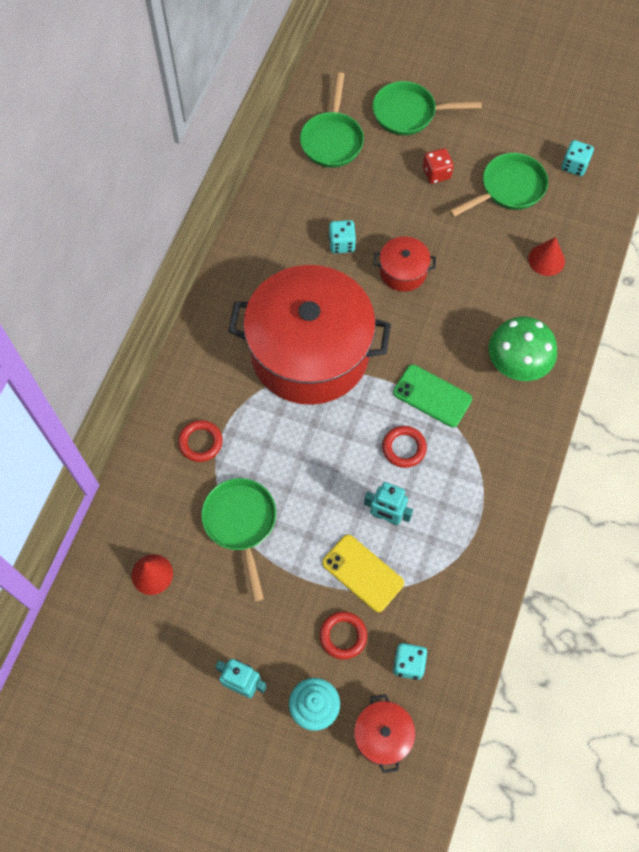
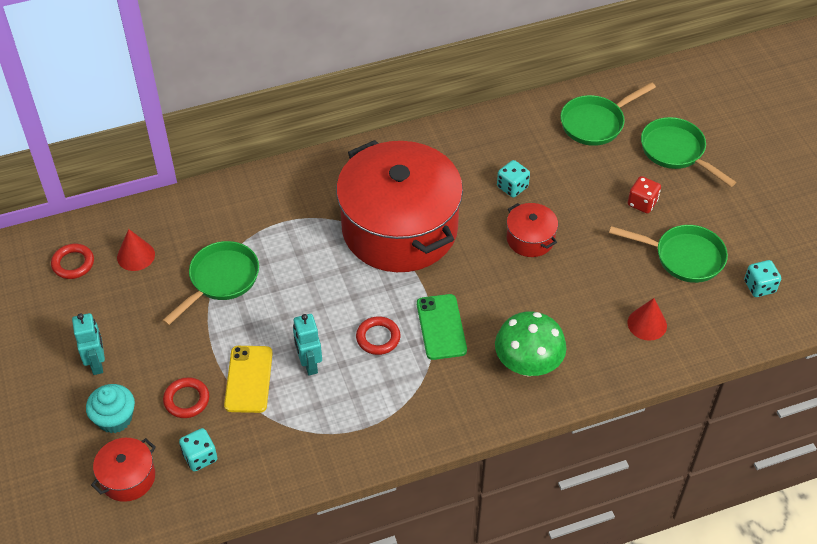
camera: 50 degrees right, 15 degrees down
red ring [178,420,223,462] -> red ring moved to [51,244,94,279]

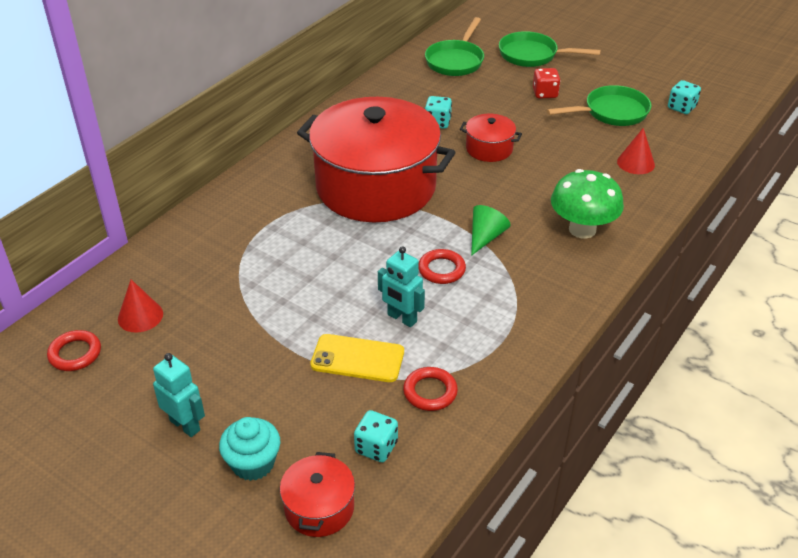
camera: 35 degrees left, 10 degrees down
green pan [162,241,259,326] -> none
red ring [163,377,209,418] -> red ring moved to [403,367,458,411]
yellow phone [224,346,273,413] -> yellow phone turned 45 degrees counterclockwise [310,334,404,382]
green phone [417,294,467,360] -> green cone [471,205,511,256]

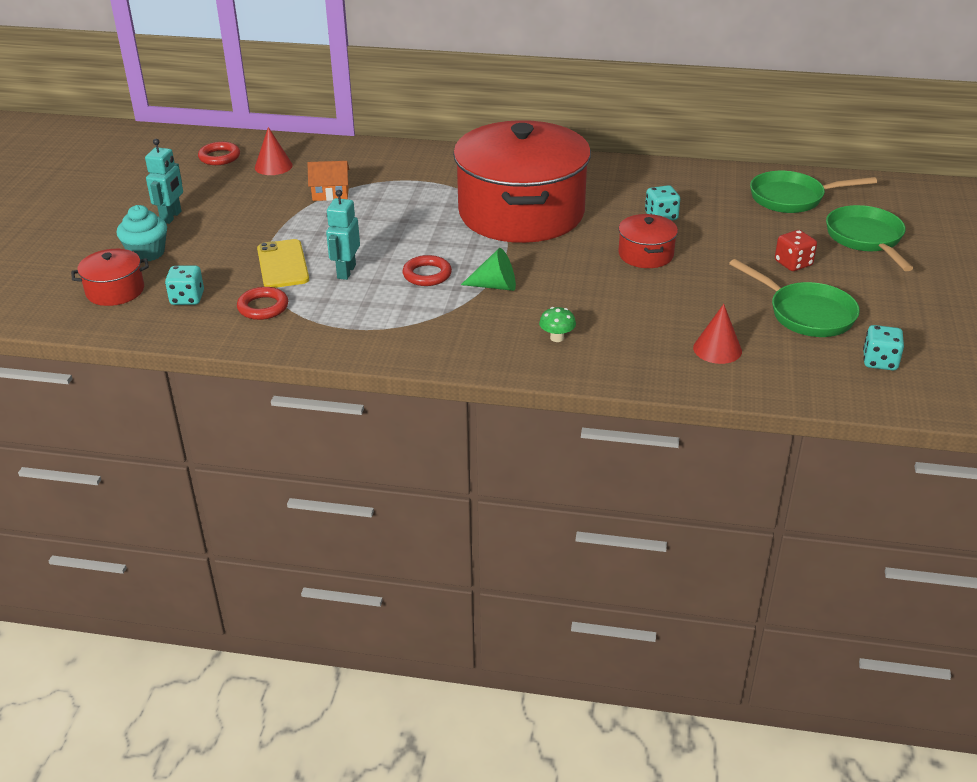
camera: 65 degrees right, 5 degrees down
green mushroom [551,169,624,239] -> green mushroom [539,307,576,342], size x0.44
none -> orange house [307,161,349,201]

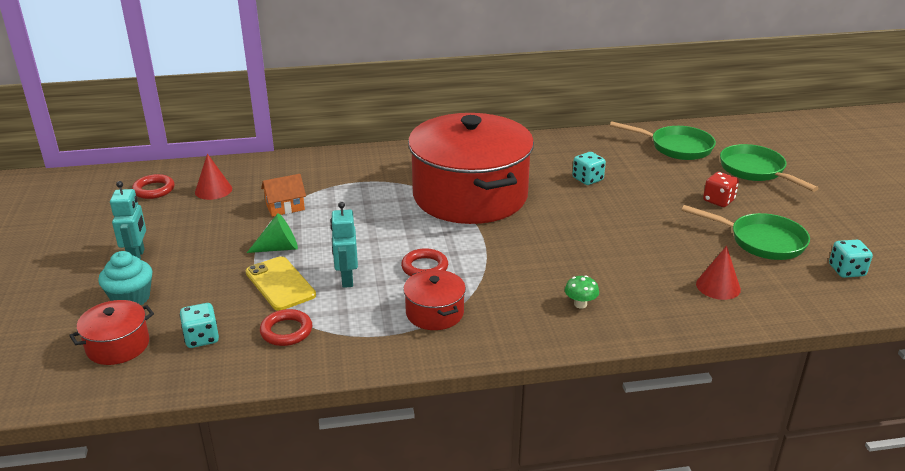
camera: 20 degrees left, 5 degrees down
green cone [461,248,516,291] -> green cone moved to [247,213,298,253]
red pot [618,214,678,268] -> red pot moved to [403,270,466,330]
green pan [750,171,877,213] -> green pan turned 135 degrees counterclockwise [610,121,716,160]

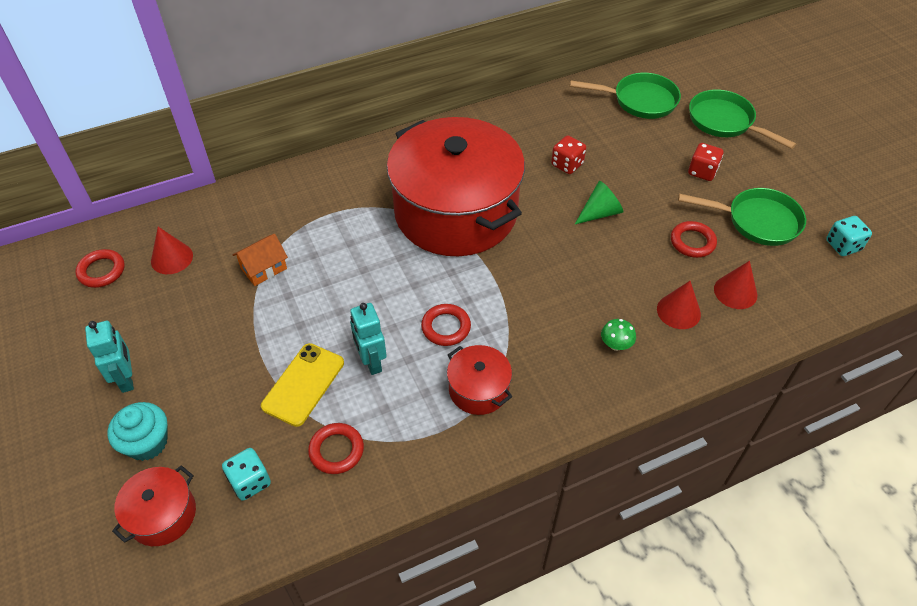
camera: 15 degrees left, 20 degrees up
yellow phone [246,256,316,311] -> yellow phone turned 75 degrees clockwise [261,343,344,427]
green cone [247,213,298,253] -> green cone moved to [575,181,623,224]
turquoise dice [572,152,606,185] -> red dice [551,135,586,174]
none -> red cone [657,281,701,329]
none -> red ring [671,221,717,258]

